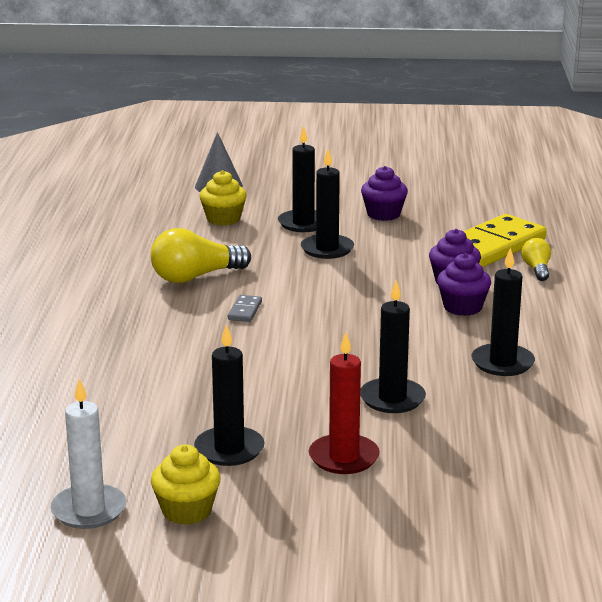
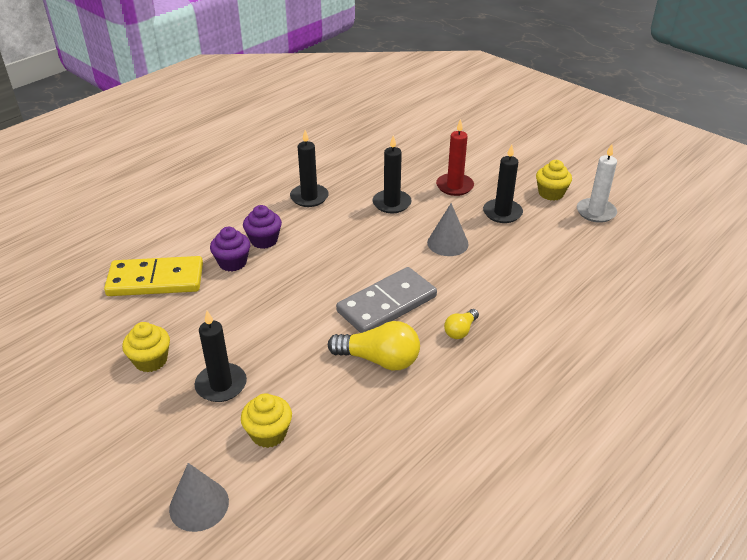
camera: 140 degrees left, 15 degrees up
grey domino [228,295,262,322] -> grey domino [336,267,437,333], size x2.48
black candle [301,149,354,259] -> none
purple cupcake [361,166,408,221] -> yellow cupcake [122,322,170,372]
yellow light bulb [521,238,551,281] -> yellow light bulb moved to [444,309,479,339]
none -> grey cone [427,203,469,256]

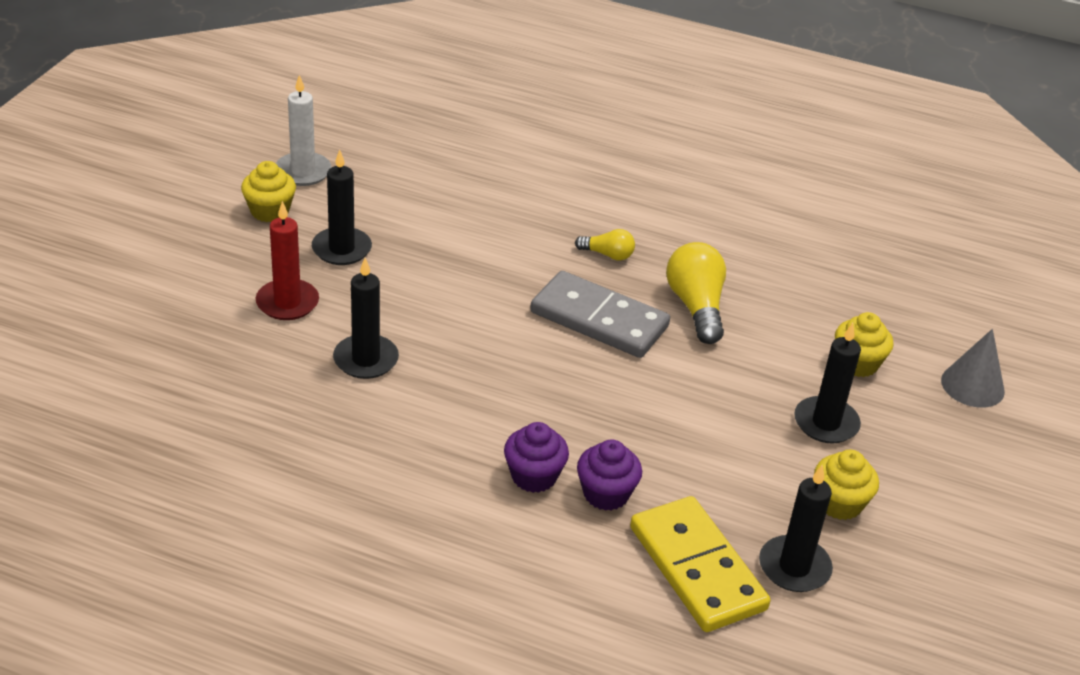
camera: 115 degrees left, 0 degrees up
black candle [290,130,329,207] -> black candle moved to [759,465,833,592]
grey cone [427,203,469,256] -> none

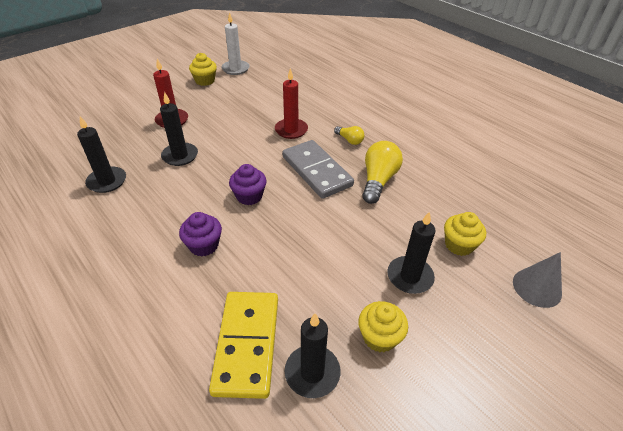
camera: 30 degrees right, 5 degrees up
black candle [312,150,372,265] -> black candle moved to [77,116,126,193]
purple cupcake [577,440,642,511] -> purple cupcake moved to [229,164,267,205]
none -> red candle [275,68,308,139]

